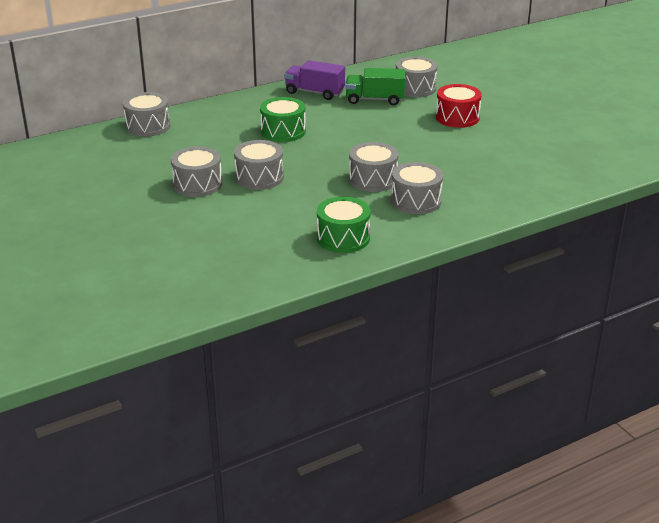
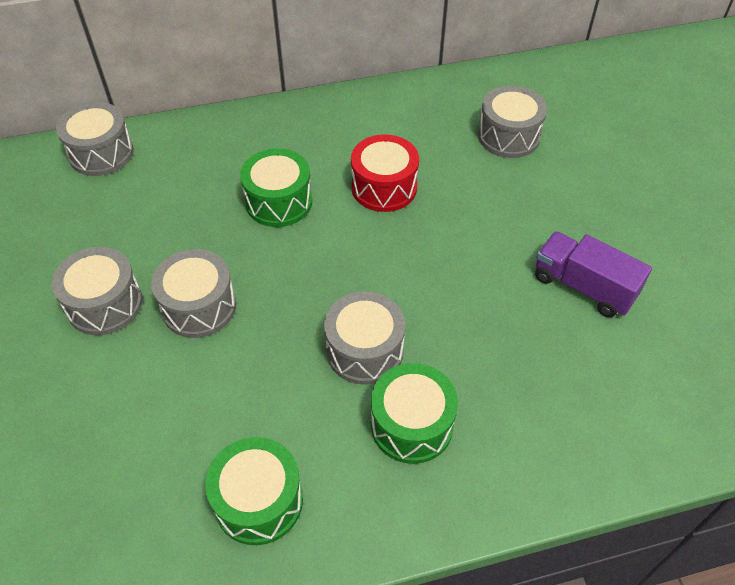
camera: 15 degrees right, 20 degrees up
purple truck [284,60,345,100] -> purple truck moved to [535,231,652,317]
green truck [346,68,406,105] -> none
grey drum [391,162,443,214] -> green drum [371,363,458,464]
red drum [436,84,482,128] -> red drum moved to [351,135,419,212]

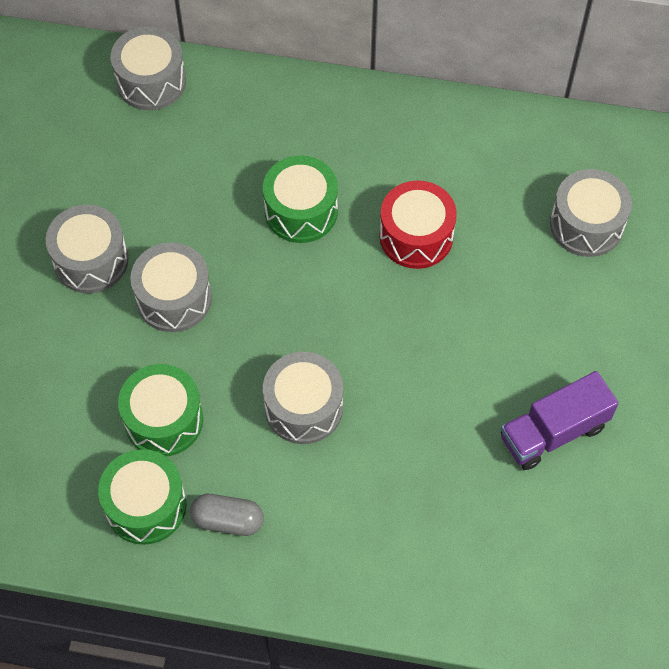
camera: 25 degrees right, 10 degrees up
green drum [371,363,458,464] -> green drum moved to [118,364,203,456]
purple truck [535,231,652,317] -> purple truck turned 90 degrees counterclockwise [501,371,619,470]
none -> grey capsule [190,494,264,536]

